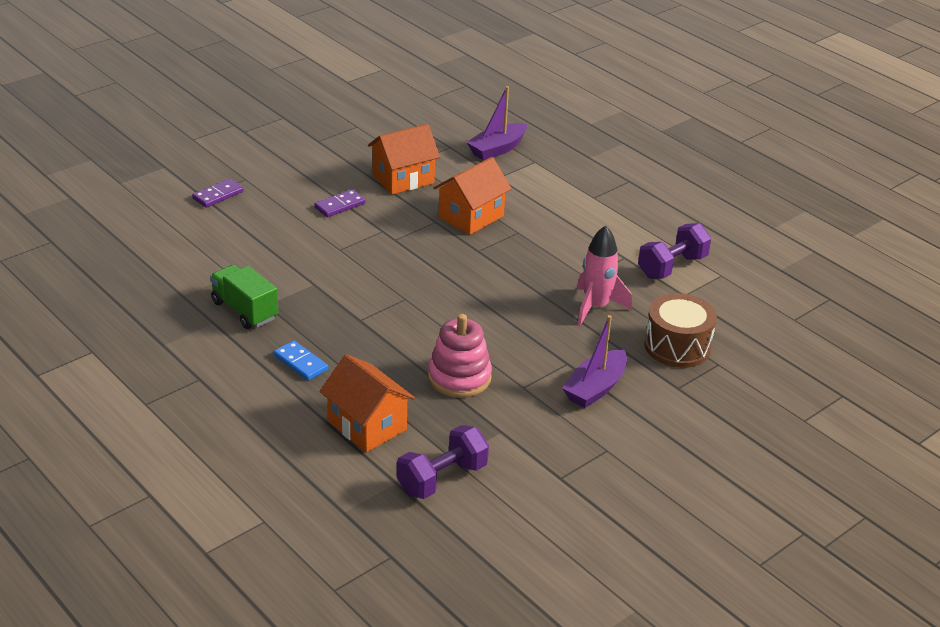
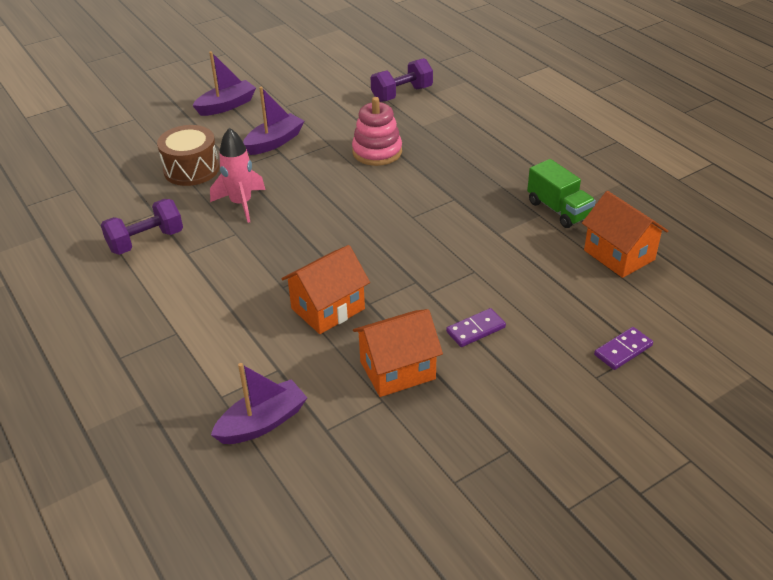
camera: 170 degrees left, 5 degrees up
blue domino [274,341,328,380] -> none
orange house [320,354,415,453] -> orange house moved to [582,191,668,278]
none -> purple boat [192,51,256,116]

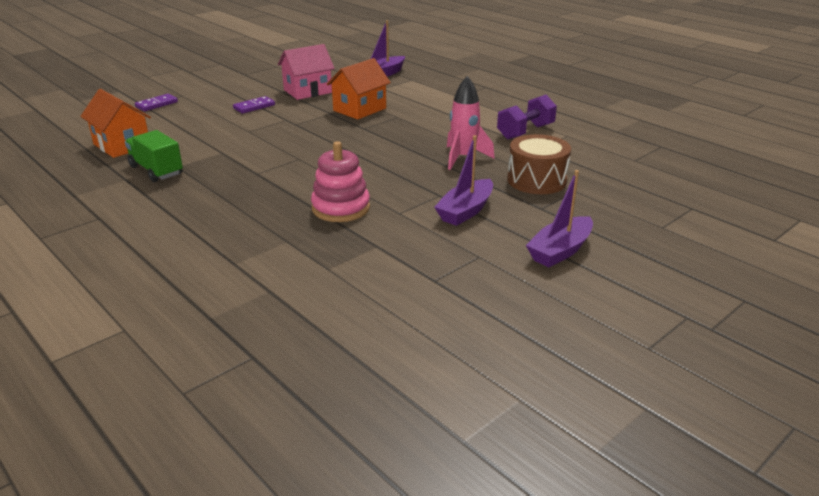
camera: 170 degrees right, 10 degrees down
orange house [353,309,443,397] -> pink house [278,44,335,100]
purple dumbbell [371,58,433,102] -> none

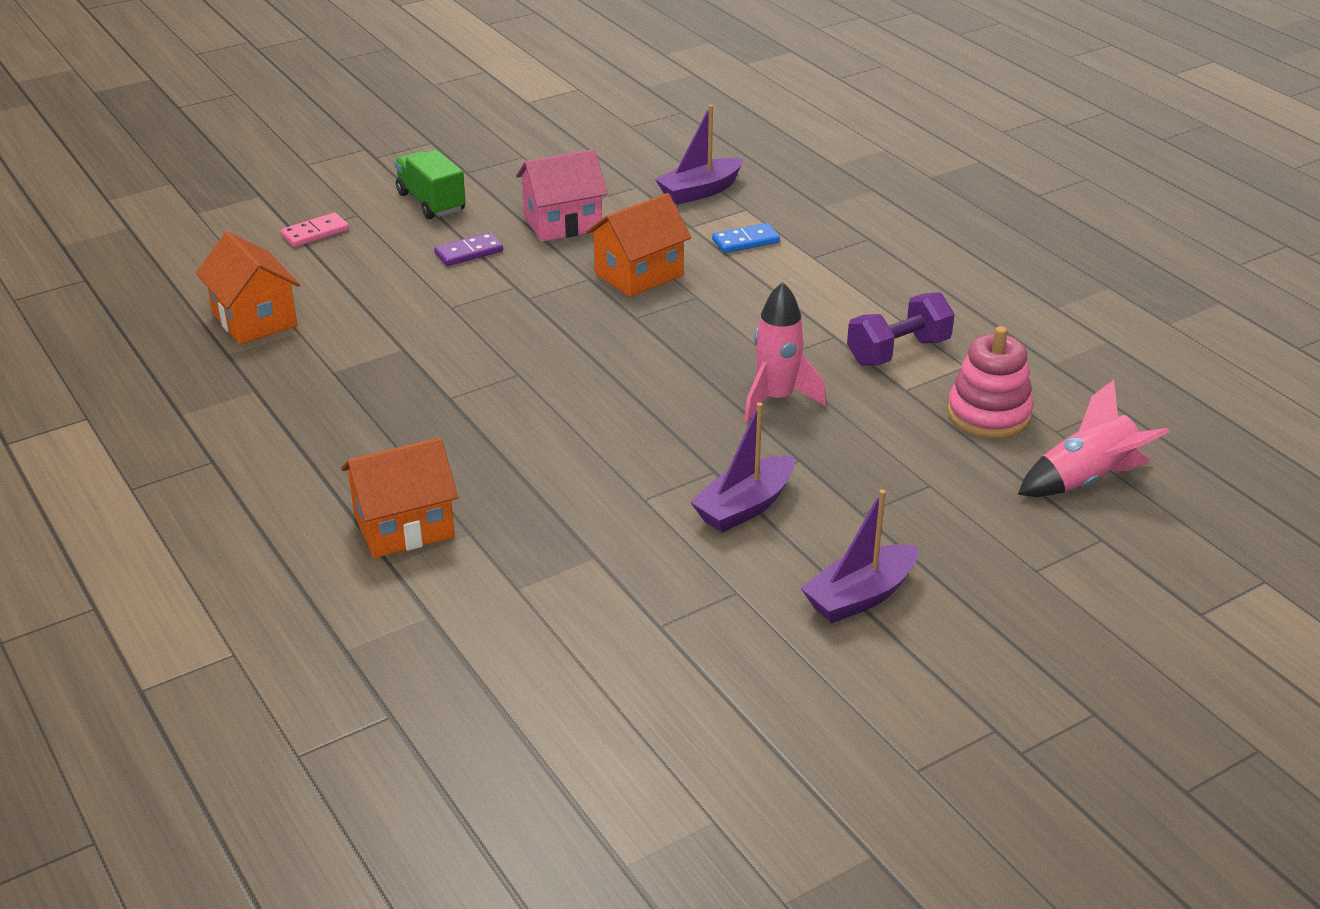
camera: 10 degrees right, 5 degrees up
green truck [125,130,183,182] -> green truck moved to [394,150,466,219]
purple domino [135,94,178,111] -> pink domino [281,213,349,247]
pink stacking toy [311,141,370,222] -> pink stacking toy moved to [947,326,1034,438]
brown drum [507,134,571,194] -> none
none -> orange house [341,437,458,558]
none -> blue domino [712,223,780,253]
none -> pink rocket [1018,380,1169,497]

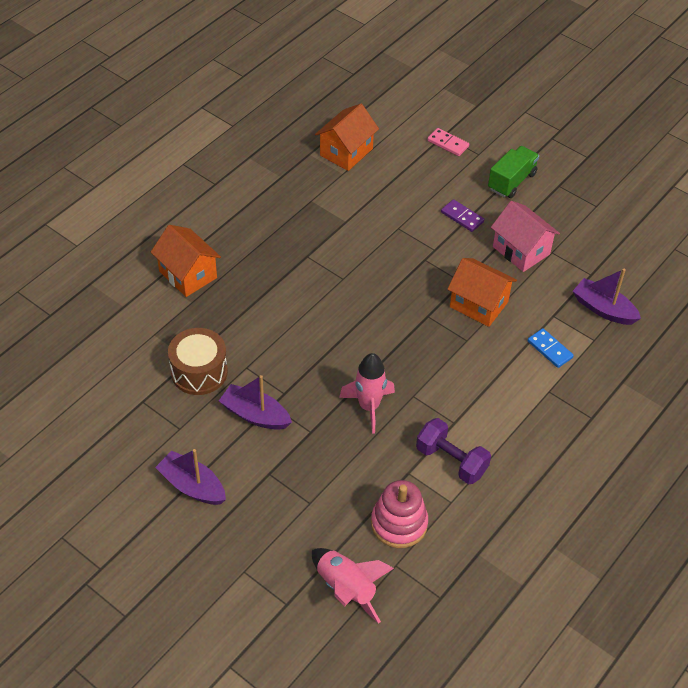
camera: 70 degrees right, 15 degrees up
none -> brown drum [168,328,228,395]

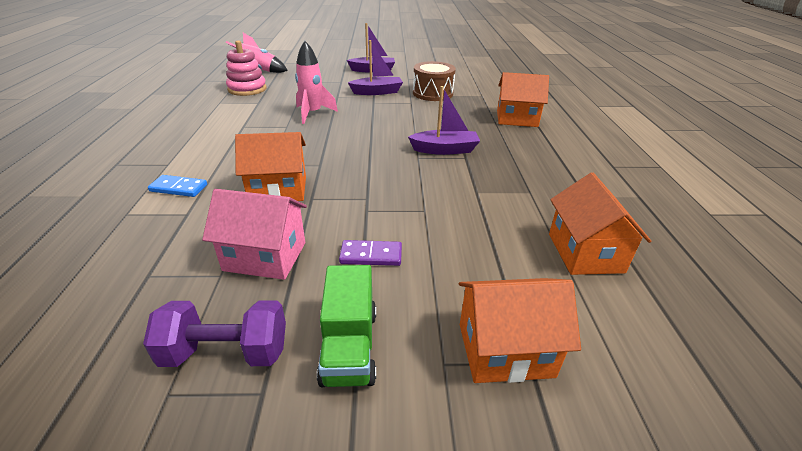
camera: 140 degrees right, 15 degrees down
purple dumbbell [416,418,491,484] -> purple dumbbell moved to [143,300,286,367]
pink domino [427,128,469,156] -> orange house [459,278,581,383]
purple boat [573,269,641,325] -> purple boat moved to [408,86,480,155]

